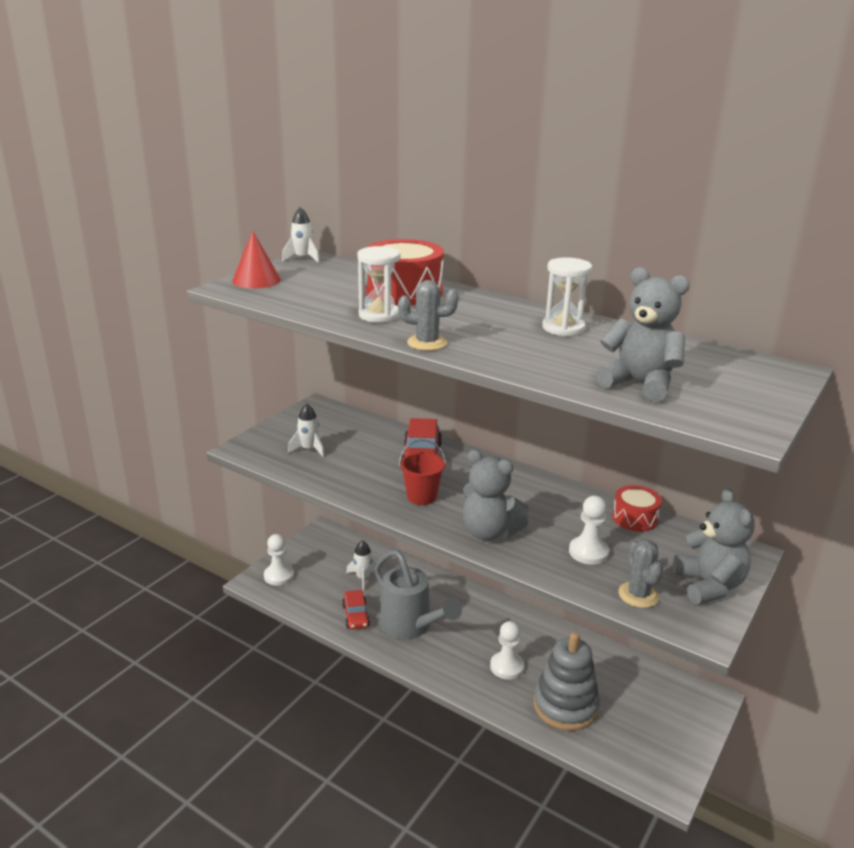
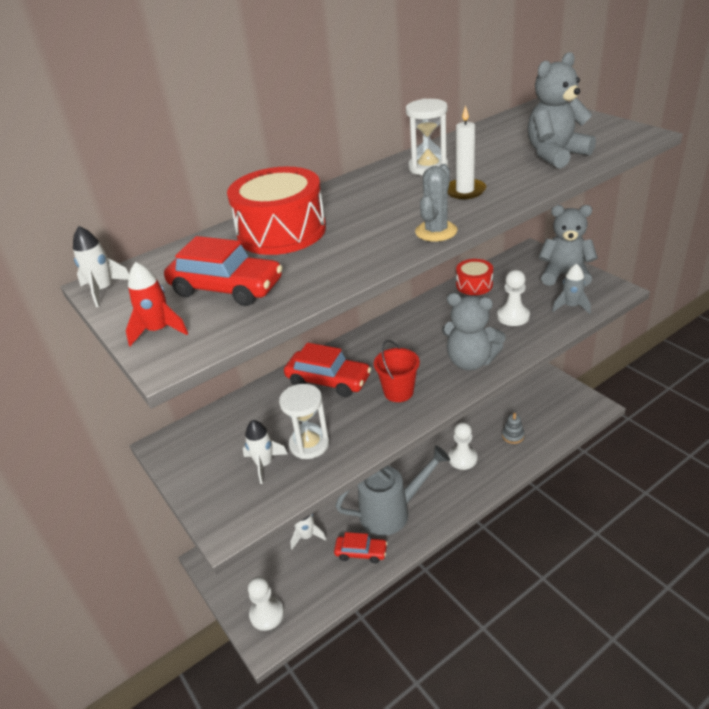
camera: 65 degrees left, 10 degrees up
red cone [232,231,281,288] -> red rocket [126,262,188,346]
white hourglass [357,246,400,323] -> white hourglass moved to [279,384,329,459]
grey teddy bear [463,450,529,541] -> grey teddy bear turned 60 degrees clockwise [442,293,506,371]
grey stacking toy [533,632,600,731] -> grey stacking toy [502,413,524,444], size x0.43
grey cactus [618,540,663,608] -> grey rocket [552,263,591,314]
none -> red car [164,236,283,306]
none -> white candle [447,105,486,199]

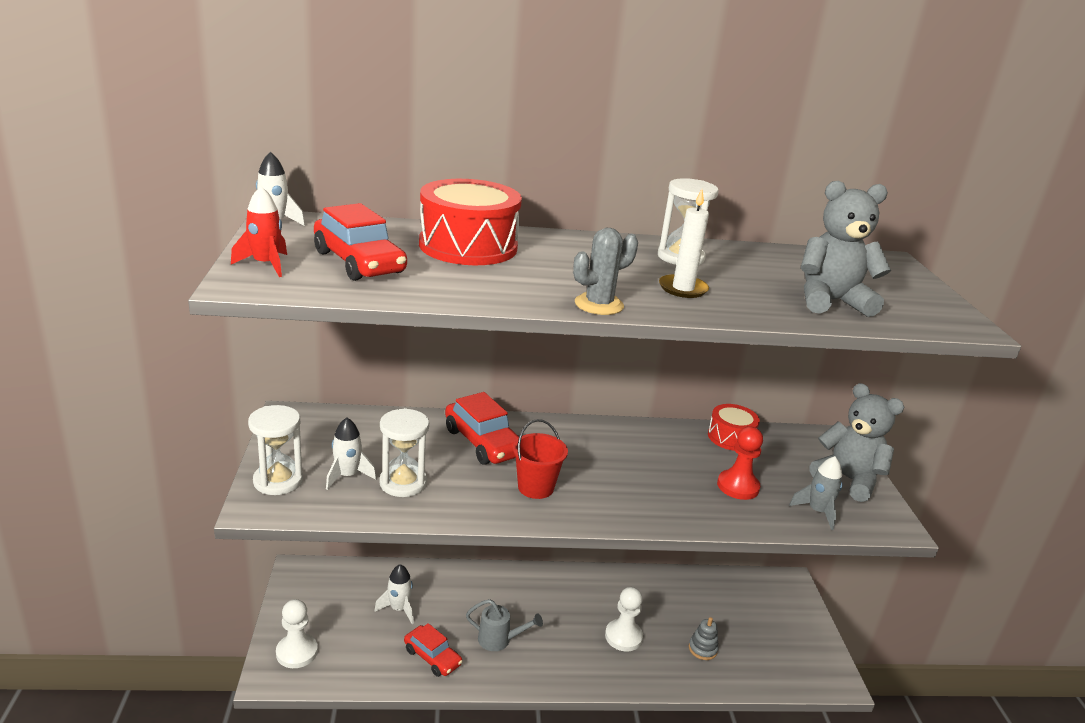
camera: 25 degrees right, 10 degrees down
grey watering can [335,445,450,536] -> grey watering can [466,599,543,651], size x0.52
grey teddy bear [442,293,506,371] -> none
white pawn [497,270,530,326] -> red pawn [717,426,763,500]
none -> white hourglass [248,405,303,495]

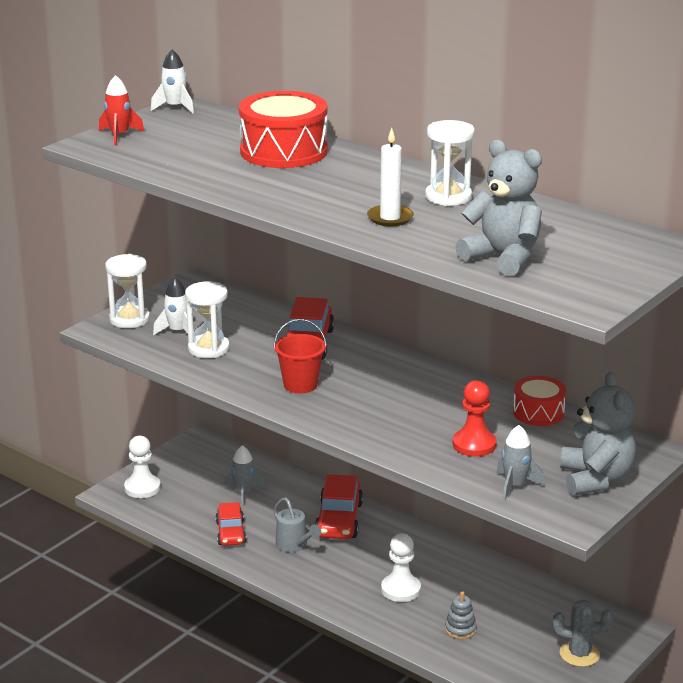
camera: 45 degrees right, 0 degrees up
red car [314,203,407,281] -> red car moved to [315,474,363,539]
white rocket [374,564,414,624] -> grey rocket [224,445,265,507]
grey cactus [573,228,638,315] -> grey cactus moved to [553,600,613,667]

